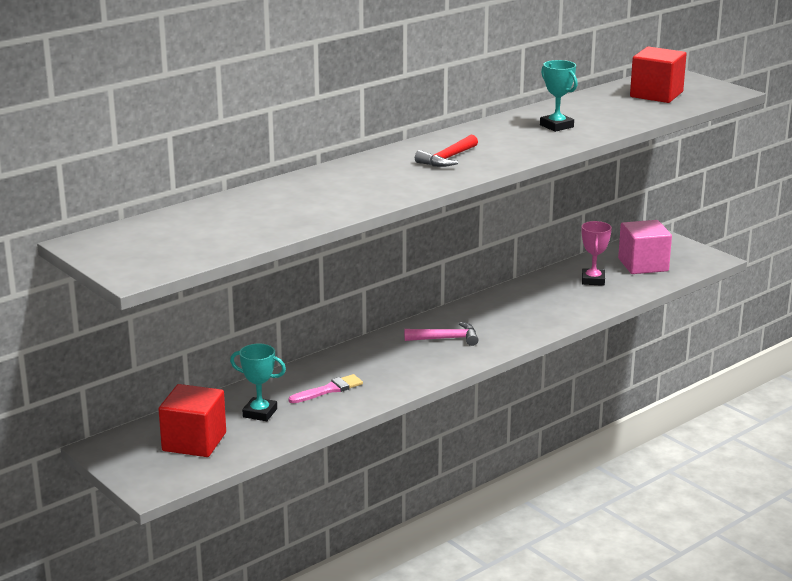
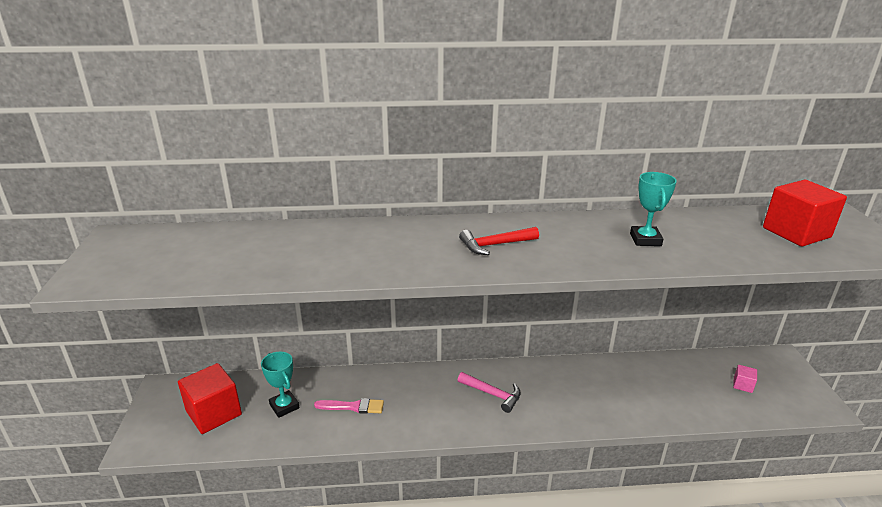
camera: 35 degrees right, 5 degrees up
pink trophy [582,221,612,286] -> none
pink cube [618,220,672,274] -> pink cube [733,365,757,393], size x0.45

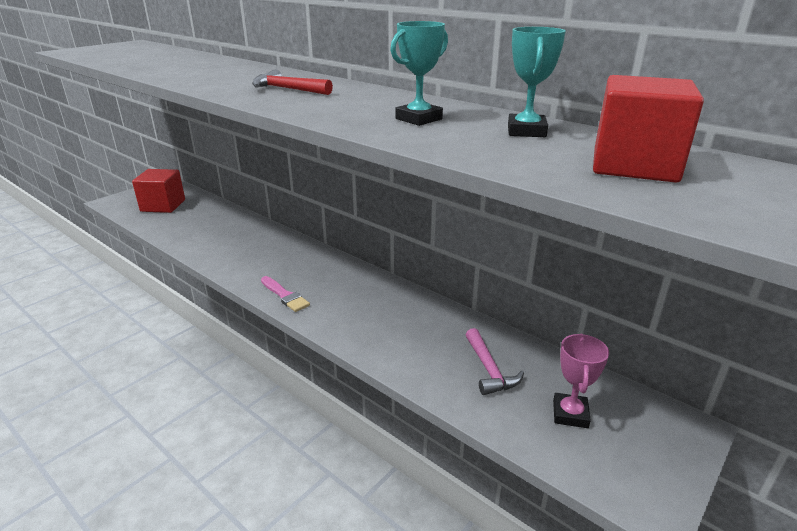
camera: 45 degrees right, 0 degrees up
turquoise trophy [261,352,299,418] -> turquoise trophy moved to [508,27,566,137]
pink brush [314,398,384,414] -> pink brush moved to [261,276,310,312]
pink hammer [458,372,521,413] -> pink hammer moved to [466,328,524,395]
pink cube [733,365,757,393] -> pink trophy [553,334,609,428]

